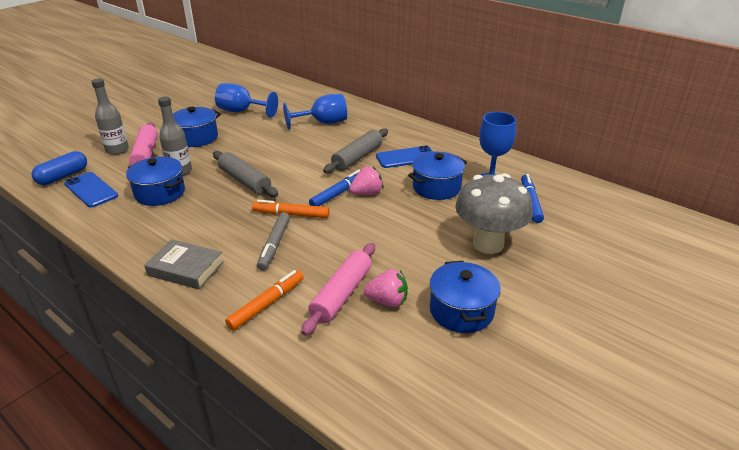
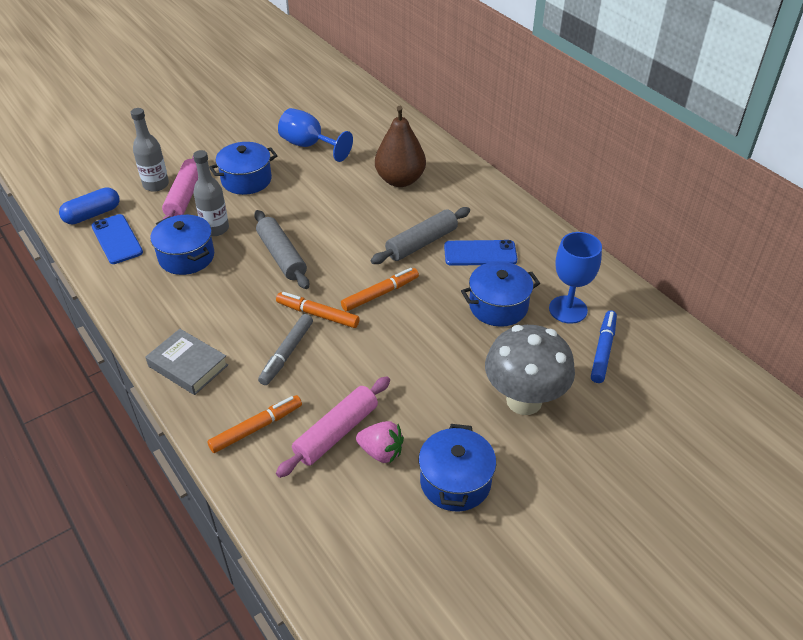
camera: 15 degrees right, 10 degrees up
blue goblet [283,94,347,130] -> brown pear [375,106,426,187]
blue marker [309,170,360,206] -> orange marker [341,268,419,311]
pink strawberry [349,166,384,195] -> none

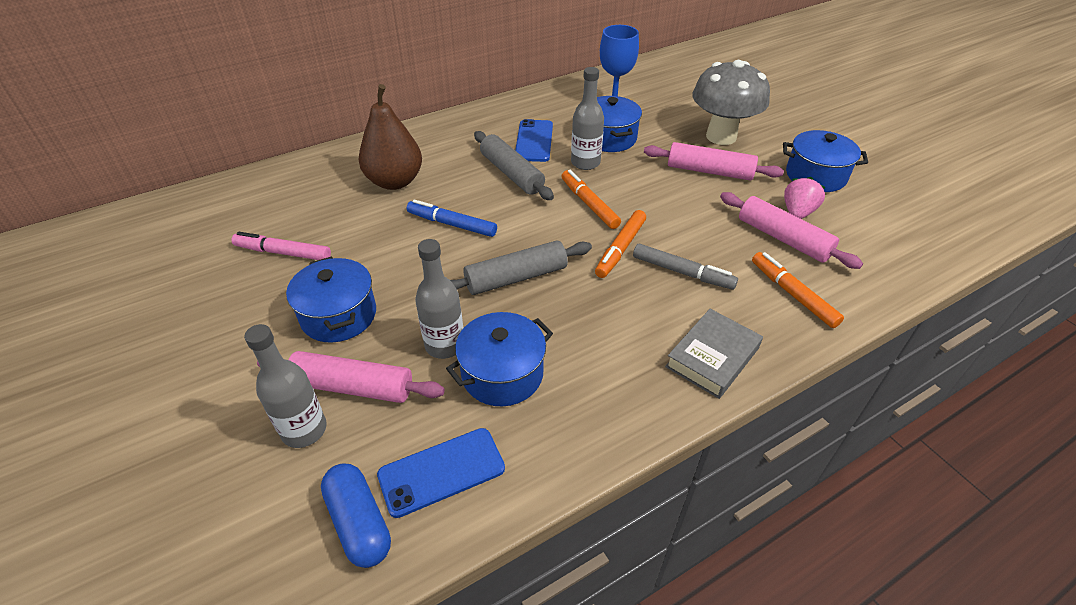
camera: 85 degrees left, 0 degrees up
blue goblet [278,108,353,162] -> pink marker [231,232,331,260]
blue marker [591,310,617,383] -> blue marker moved to [407,200,497,237]
none -> grey bottle [571,67,604,170]
none -> pink rolling pin [644,142,784,181]

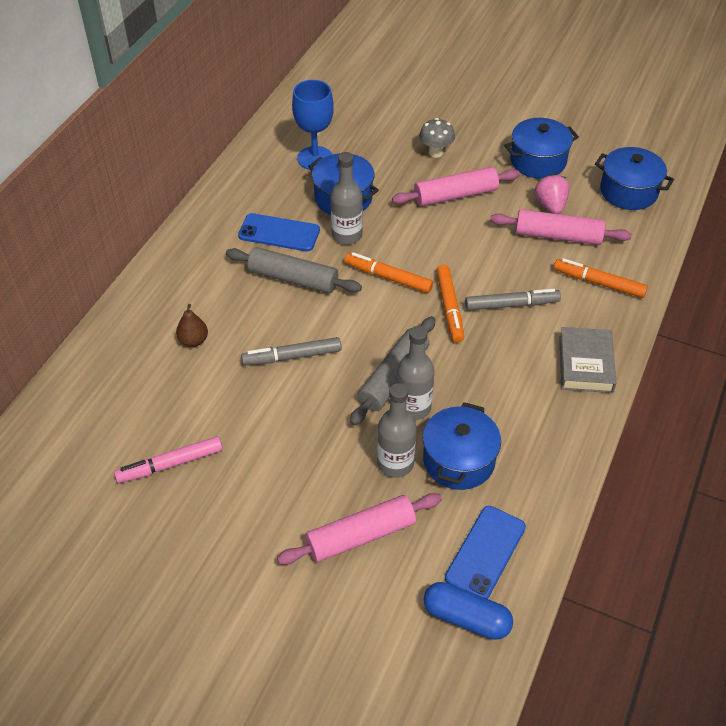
camera: 35 degrees left, 5 degrees up
grey bottle [244,324,327,448] -> grey bottle moved to [397,326,435,420]
blue pot [286,256,376,343] -> blue pot moved to [595,147,674,210]
brown pear [358,84,422,190] -> brown pear [176,304,208,347], size x0.47
blue marker [407,200,497,237] -> grey marker [241,337,341,365]
blue phone [515,119,553,162] -> blue phone turned 45 degrees counterclockwise [238,213,320,252]
grey mushroom [692,60,770,145] -> grey mushroom [419,118,455,158], size x0.48

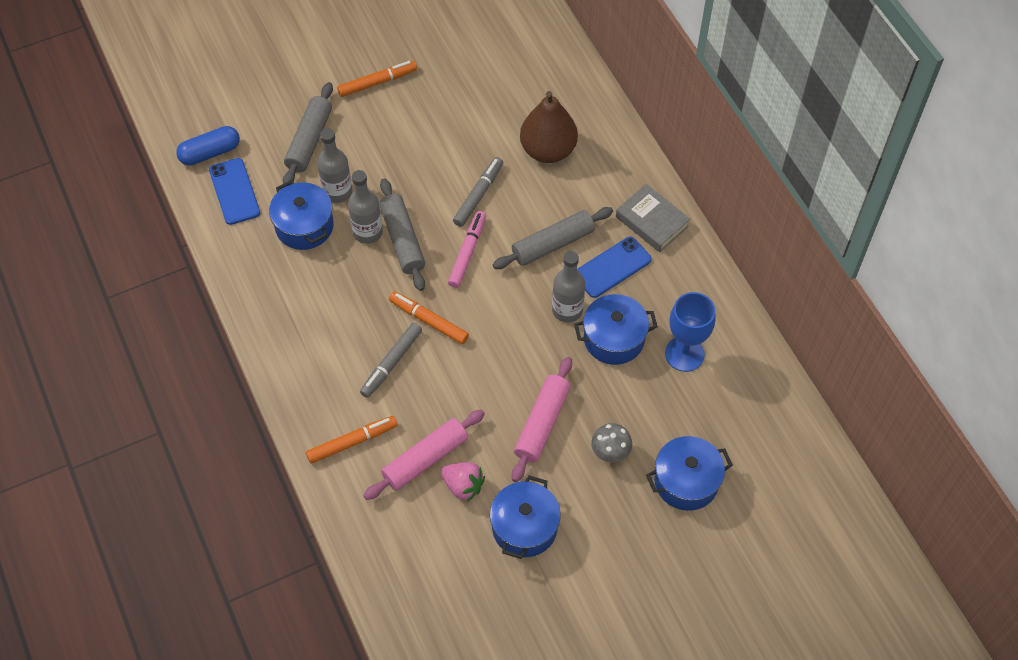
camera: 130 degrees right, 10 degrees up
pink marker [114,436,223,483] -> pink marker moved to [448,211,486,288]
brown pear [176,304,208,347] -> brown pear [520,91,578,163], size x2.13
pink rolling pin [277,493,442,565] -> grey rolling pin [283,82,333,185]
orange marker [345,252,433,293] -> orange marker moved to [337,61,417,97]
grey book [559,327,616,393] -> grey book moved to [616,184,690,252]
blue pot [595,147,674,210] -> blue pot moved to [646,436,733,511]

